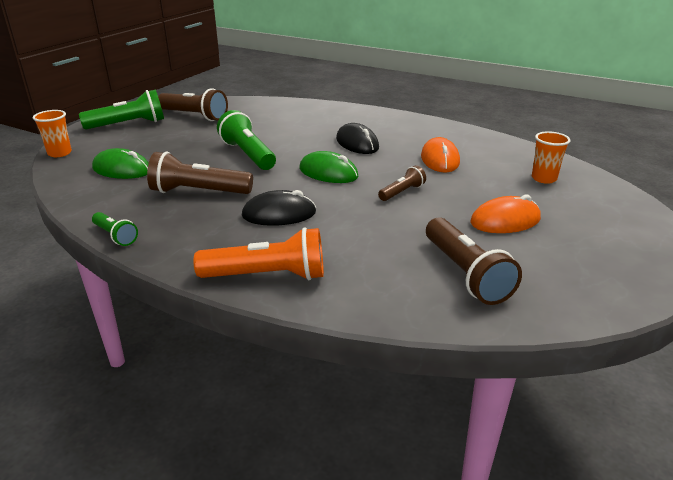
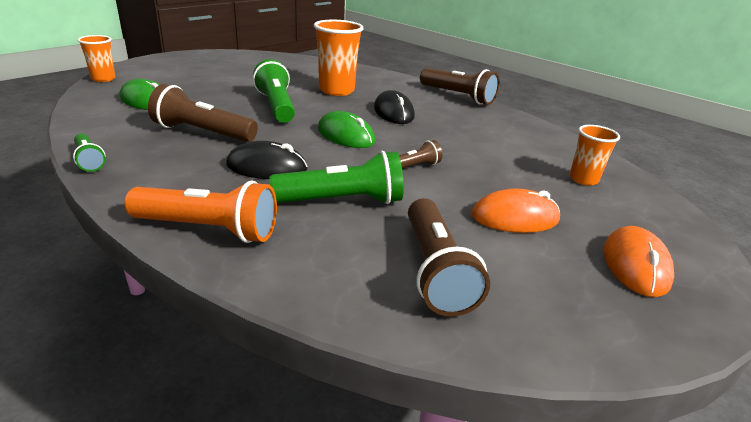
camera: 10 degrees right, 0 degrees up
green flashlight [79,90,164,129] -> green flashlight moved to [269,151,404,204]
brown flashlight [158,88,228,121] -> brown flashlight moved to [420,68,500,105]
orange mouse [421,137,460,173] -> orange mouse moved to [603,226,674,297]
none -> orange cup [314,20,364,96]

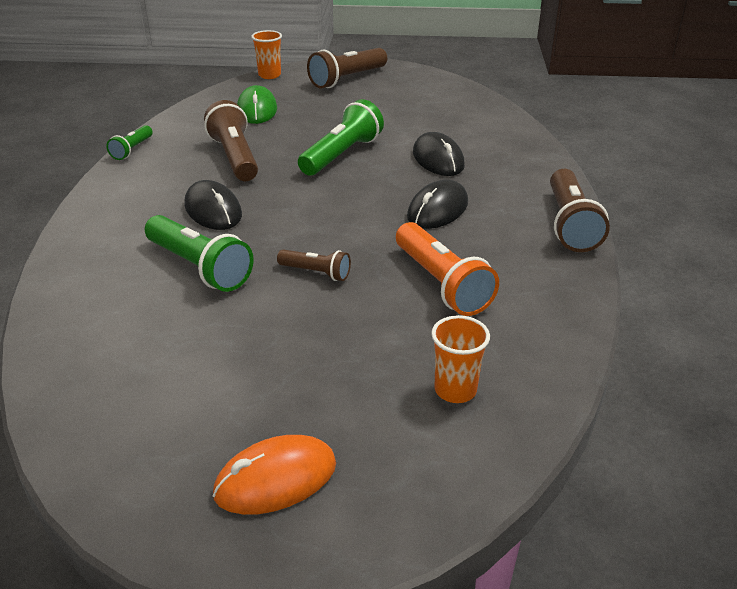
camera: 55 degrees right, 5 degrees up
orange flashlight [124,180,277,243] -> orange flashlight moved to [396,222,499,316]
orange cup [314,20,364,96] -> black mouse [413,132,465,176]
green mouse [318,111,375,148] -> none
brown flashlight [408,198,490,317] -> brown flashlight moved to [307,48,387,88]
orange mouse [472,189,560,233] -> none

